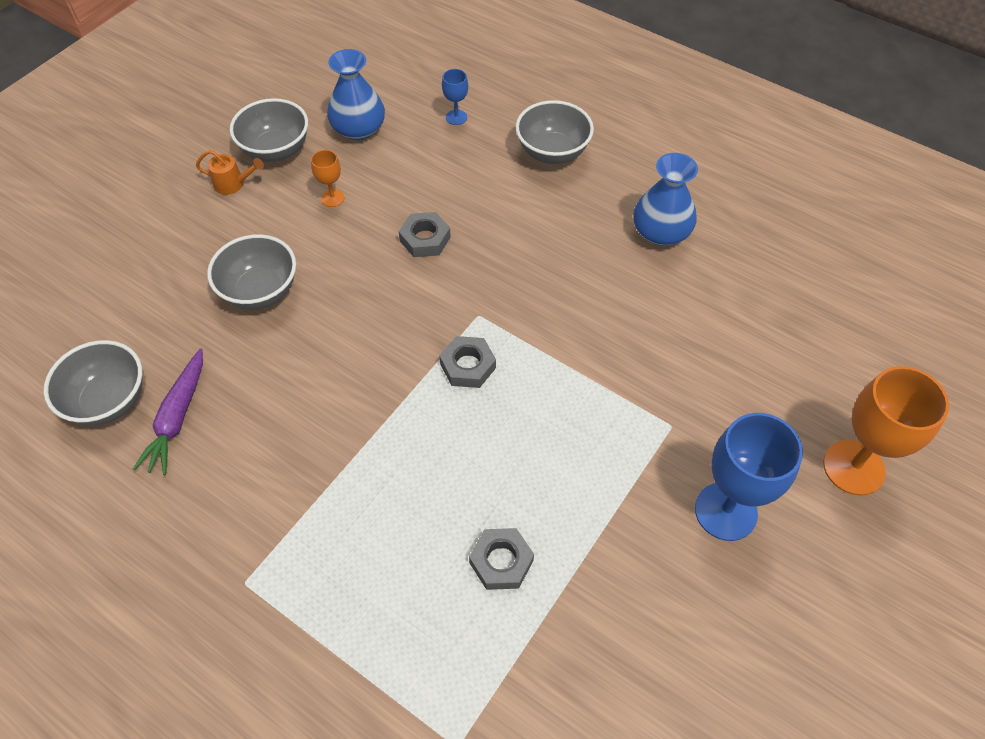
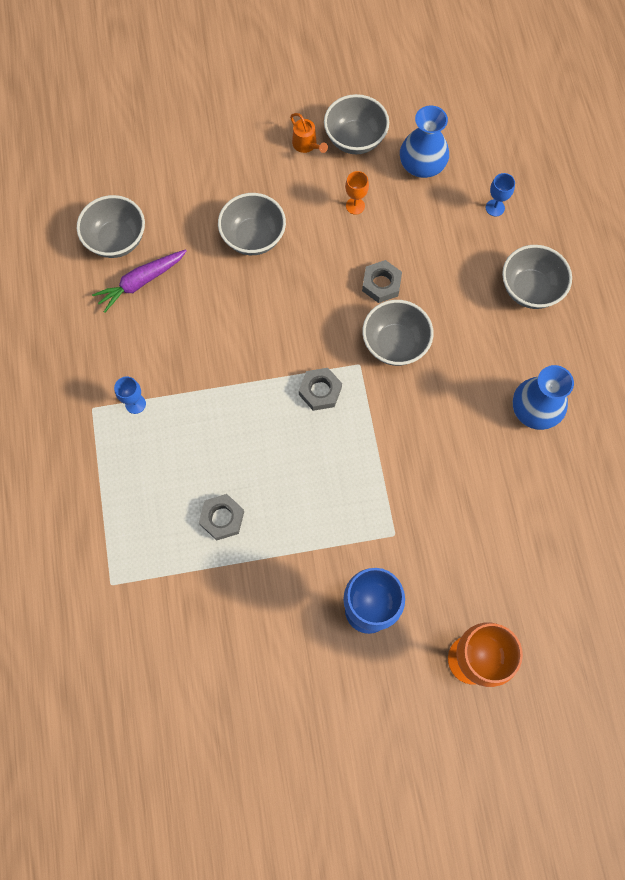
camera: 45 degrees right, 15 degrees up
none -> blue goblet [114,376,146,414]
none -> grey bowl [362,300,433,366]

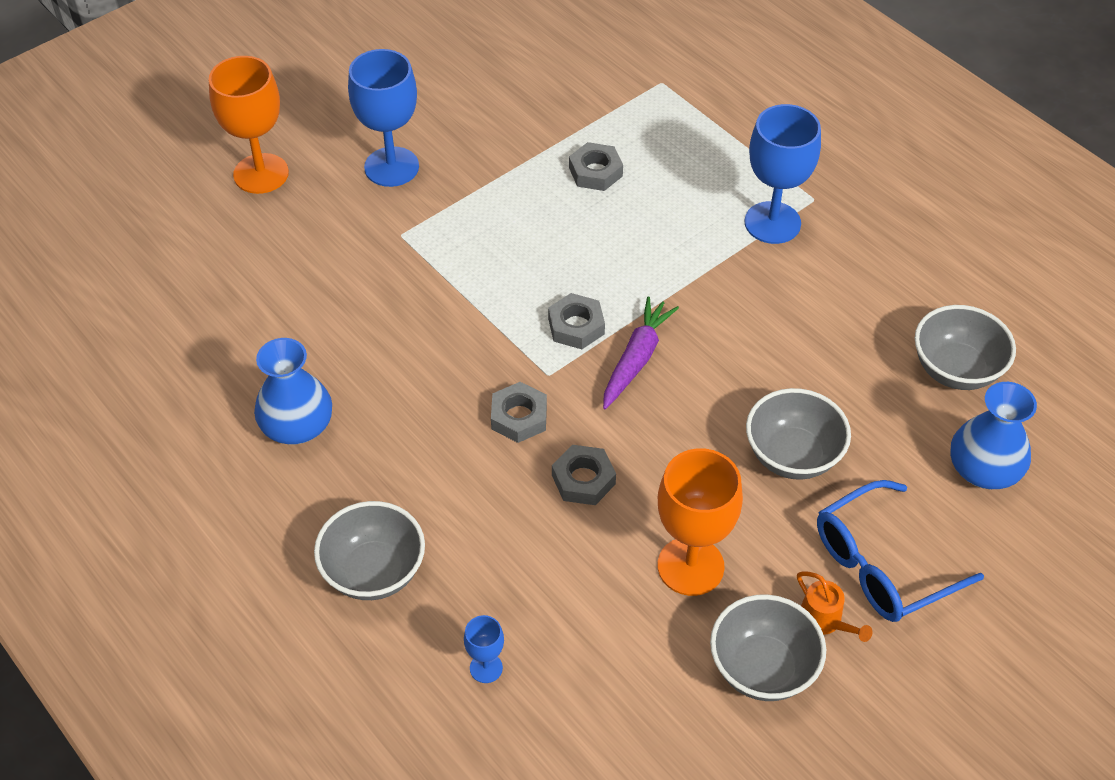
camera: 150 degrees right, 20 degrees down
purple carrot [92,249,187,313] -> purple carrot moved to [603,296,679,409]
blue goblet [114,376,146,414] -> blue goblet [745,104,821,244], size x2.12
orange watering can [290,113,328,153] -> orange watering can turned 150 degrees counterclockwise [797,571,872,642]
orange goblet [345,171,369,215] -> orange goblet [657,448,743,596], size x2.12
grey bowl [362,300,433,366] -> grey nut [491,382,547,443]
blue vase [400,106,449,178] -> blue vase moved to [950,382,1037,489]
none -> blue glasses [817,480,984,622]

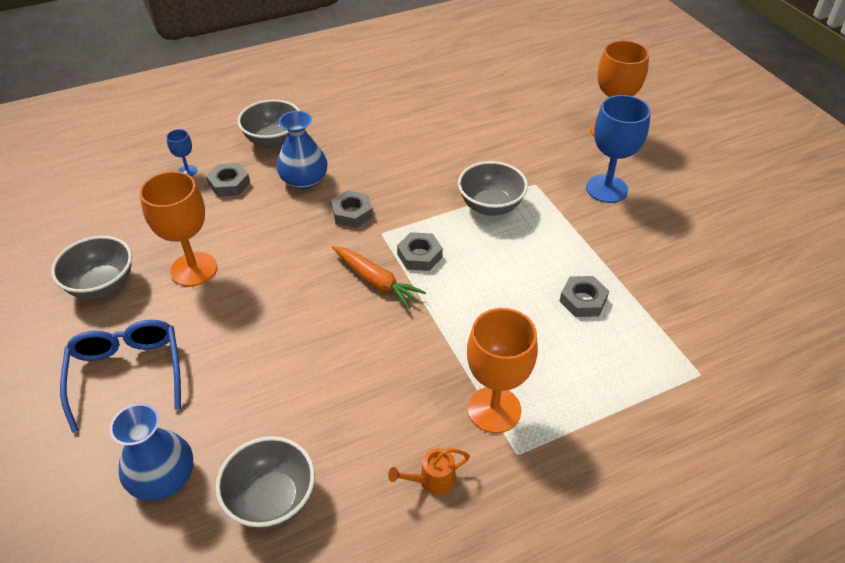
camera: 105 degrees right, 5 degrees down
blue vase [254,338,332,445] -> blue vase moved to [277,111,328,189]
grey nut [552,445,616,505] -> grey nut moved to [206,163,250,197]
purple carrot [603,296,679,409] -> orange carrot [332,246,426,309]
blue goblet [745,104,821,244] -> orange goblet [467,308,538,433]
grey bowl [746,388,851,480] -> grey bowl moved to [458,161,528,216]
orange watering can [797,571,872,642] -> orange watering can moved to [388,448,470,495]

